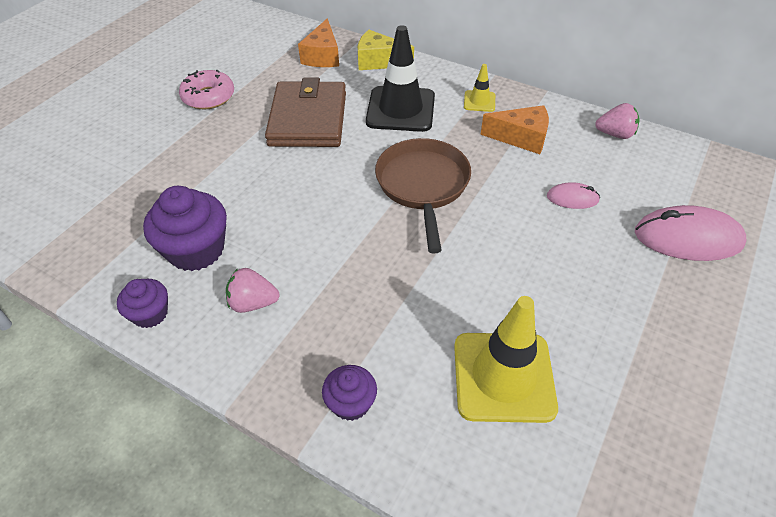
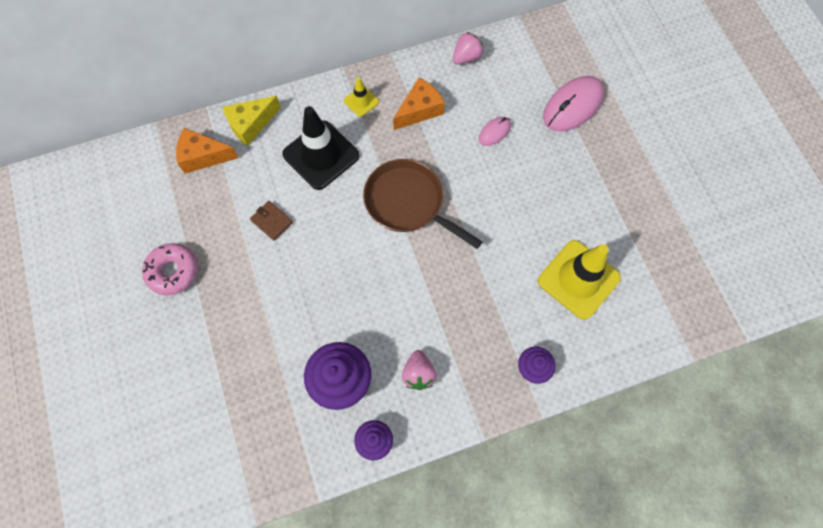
camera: 50 degrees left, 20 degrees up
pink strawberry [226,268,280,313] -> pink strawberry turned 45 degrees counterclockwise [402,350,437,390]
brown wallet [265,77,346,147] -> brown wallet [250,201,293,241], size x0.41
orange cheese [298,18,339,67] -> orange cheese turned 135 degrees clockwise [176,128,238,174]

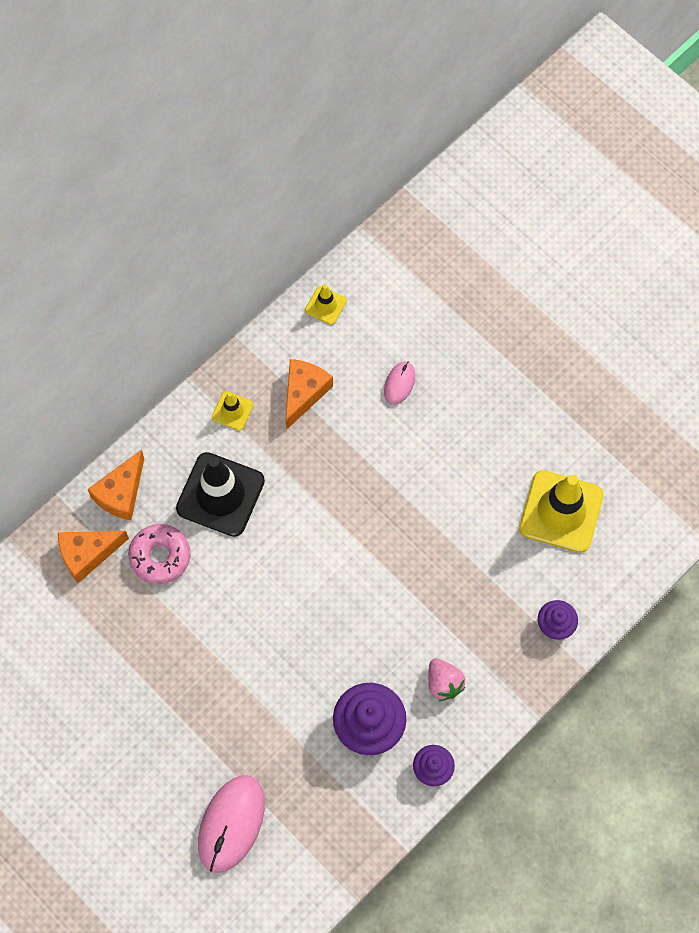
camera: 25 degrees left, 0 degrees up
pink donut [142,243,198,295] -> pink donut moved to [128,524,190,584]
yellow cheese [223,96,281,146] -> orange cheese [87,450,144,520]
brown wallet [250,201,293,241] -> none
brown pan [363,159,482,249] -> none
pink strawberry [453,32,484,65] -> yellow traffic cone [305,284,347,325]
pink mouse [543,76,604,132] -> pink mouse moved to [198,775,265,873]

